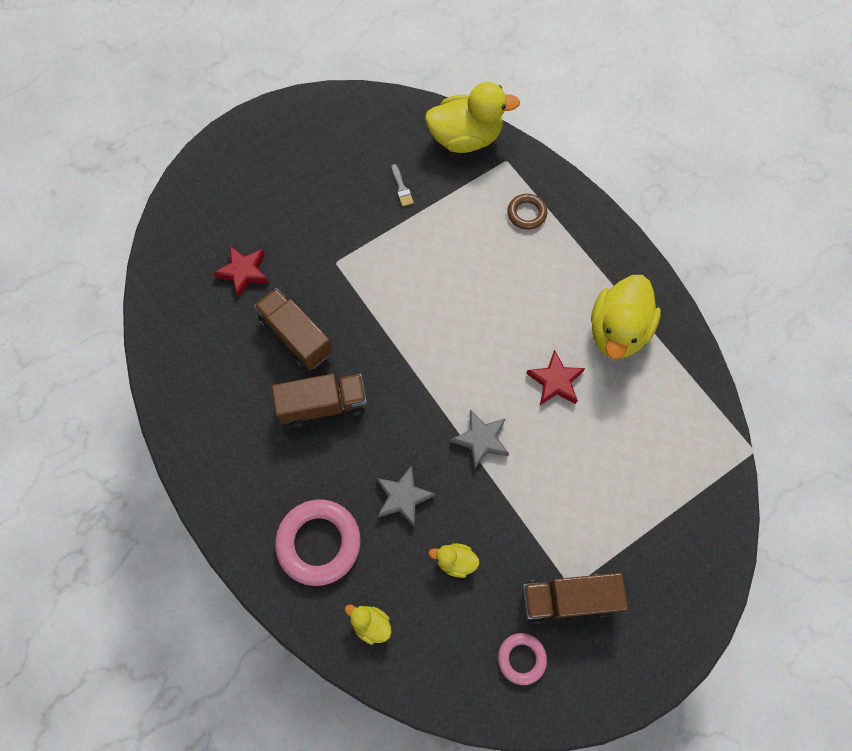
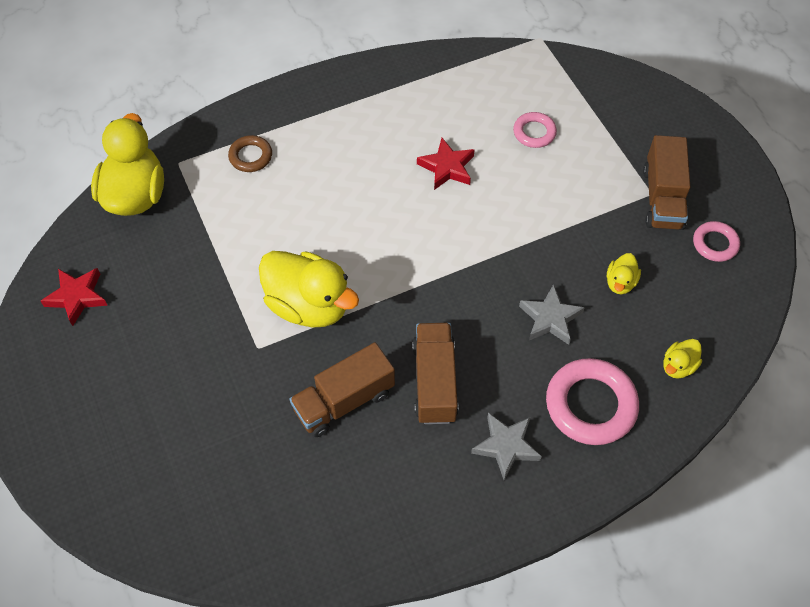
camera: 80 degrees left, 10 degrees down
red star [213,246,269,298] -> red star moved to [41,268,108,326]
grey brush [391,164,414,207] -> none
grey star [451,410,509,469] -> grey star moved to [471,413,542,480]
yellow duck [591,275,661,359] -> yellow duck moved to [259,251,359,327]
none -> pink ring [513,112,557,148]

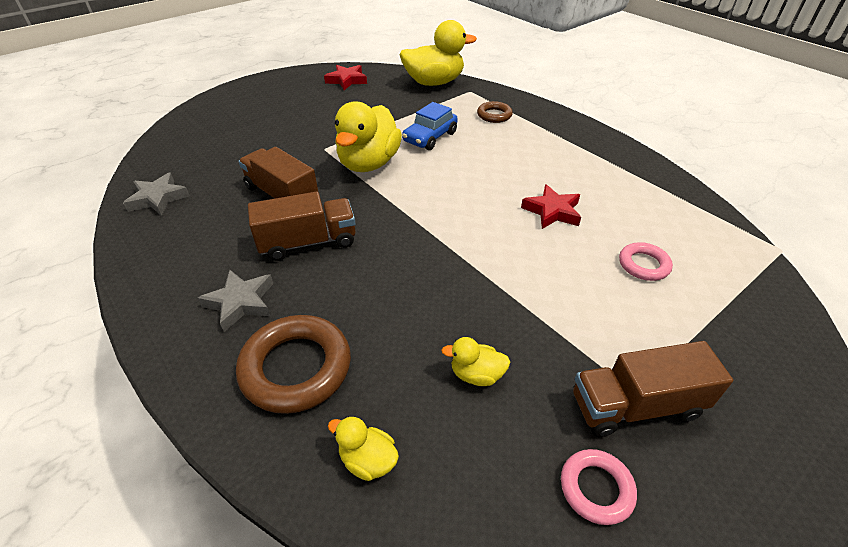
camera: 75 degrees right, 15 degrees down
grey star [519,284,585,345] -> grey star moved to [123,173,190,216]
pink ring [546,358,639,445] -> brown ring [236,315,351,414]
none -> blue car [402,102,458,150]

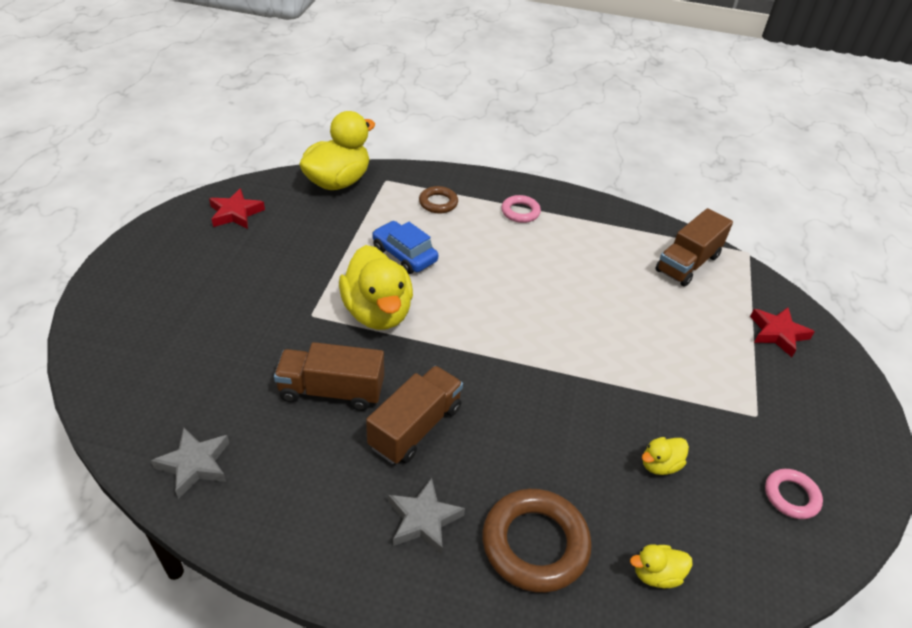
camera: 40 degrees left, 0 degrees up
blue car [402,102,458,150] -> blue car turned 135 degrees clockwise [372,221,438,274]
red star [521,184,581,229] -> red star moved to [750,307,815,357]
brown truck [573,341,733,437] -> brown truck moved to [655,208,733,287]
pink ring [619,242,673,281] -> pink ring moved to [501,195,541,223]

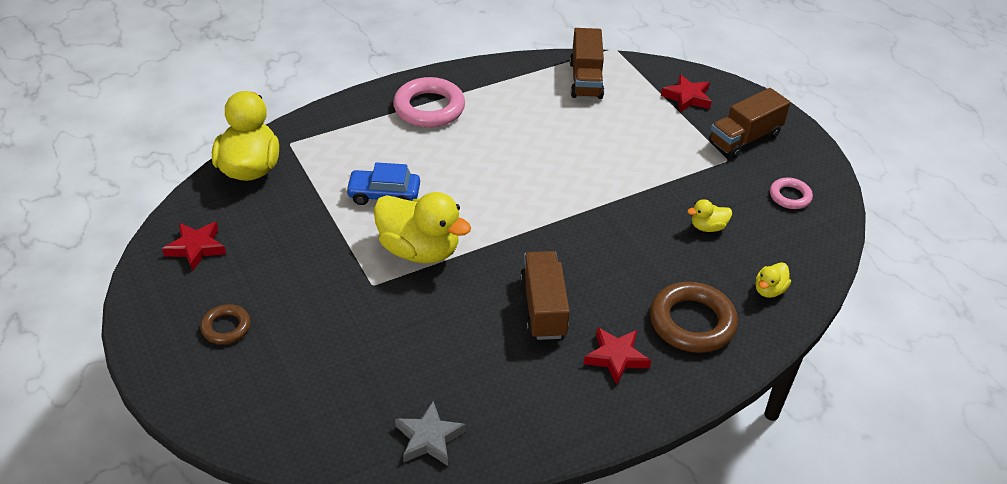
camera: 40 degrees left, 0 degrees up
brown truck [274,342,384,411] -> brown truck moved to [709,88,791,158]
grey star [388,478,465,555] -> red star [584,327,651,385]
brown ring [419,186,458,214] -> brown ring moved to [200,304,251,344]
pink ring [501,195,541,223] -> pink ring [393,77,465,128], size x1.82
yellow duck [642,437,689,475] -> yellow duck turned 60 degrees clockwise [687,199,732,232]

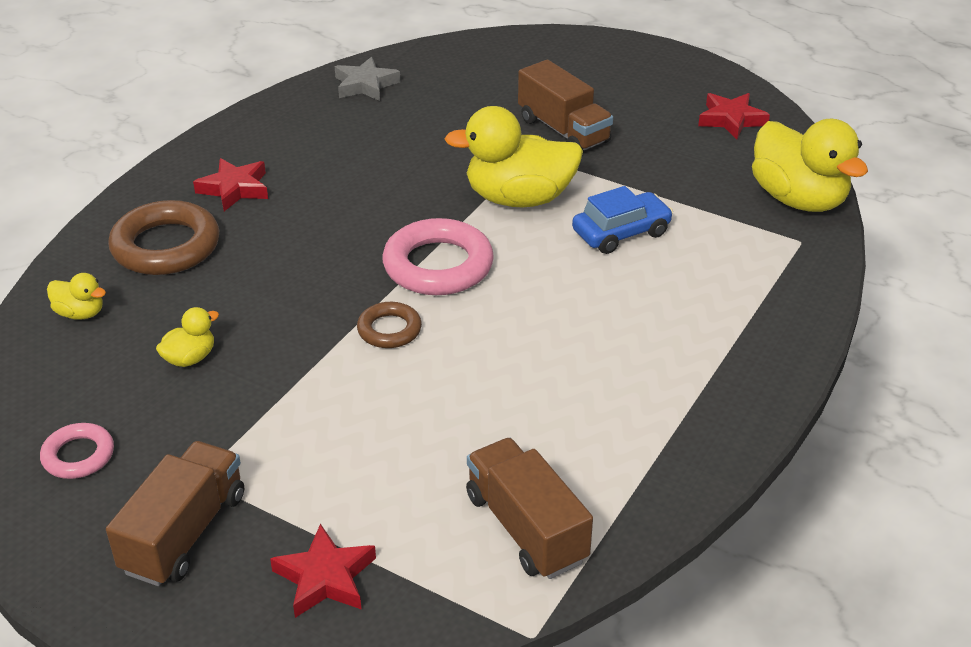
camera: 150 degrees right, 5 degrees down
brown ring [200,304,251,344] -> brown ring moved to [357,302,422,348]
pink ring [393,77,465,128] -> pink ring moved to [382,218,494,295]
brown truck [520,251,570,340] -> brown truck moved to [518,60,613,150]
yellow duck [756,262,791,298] -> yellow duck turned 105 degrees clockwise [47,273,106,320]

